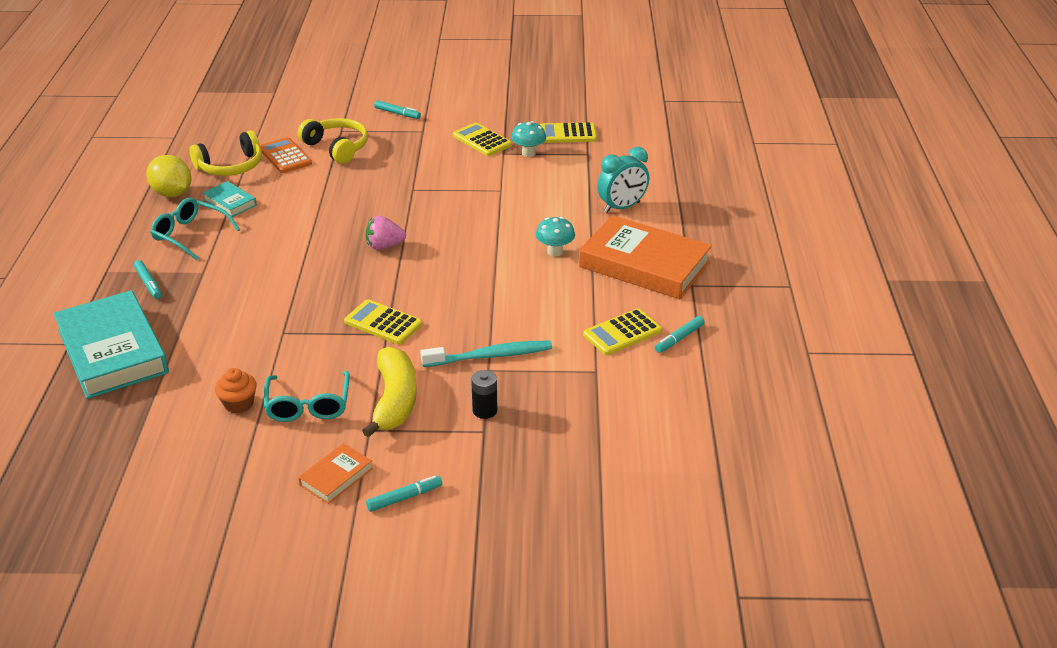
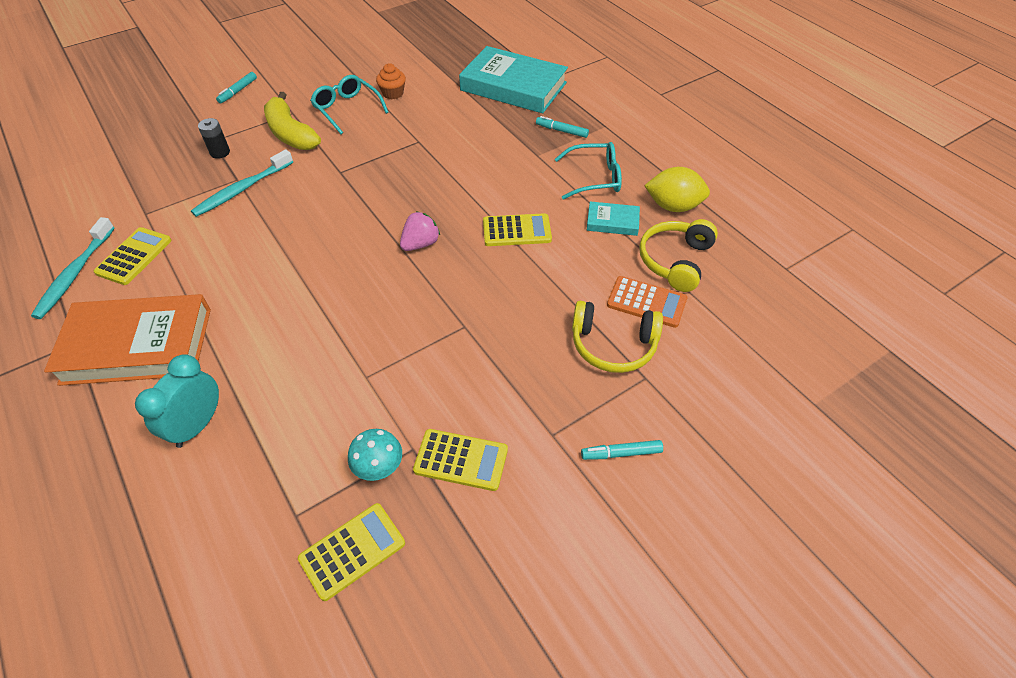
camera: 145 degrees right, 15 degrees up
orange book [298,443,373,504] -> none
yellow calculator [344,299,422,345] -> yellow calculator moved to [483,213,552,246]
turquoise mushroom [536,217,575,256] -> none
turquoise marker [655,316,705,353] -> turquoise toothbrush [31,217,115,319]

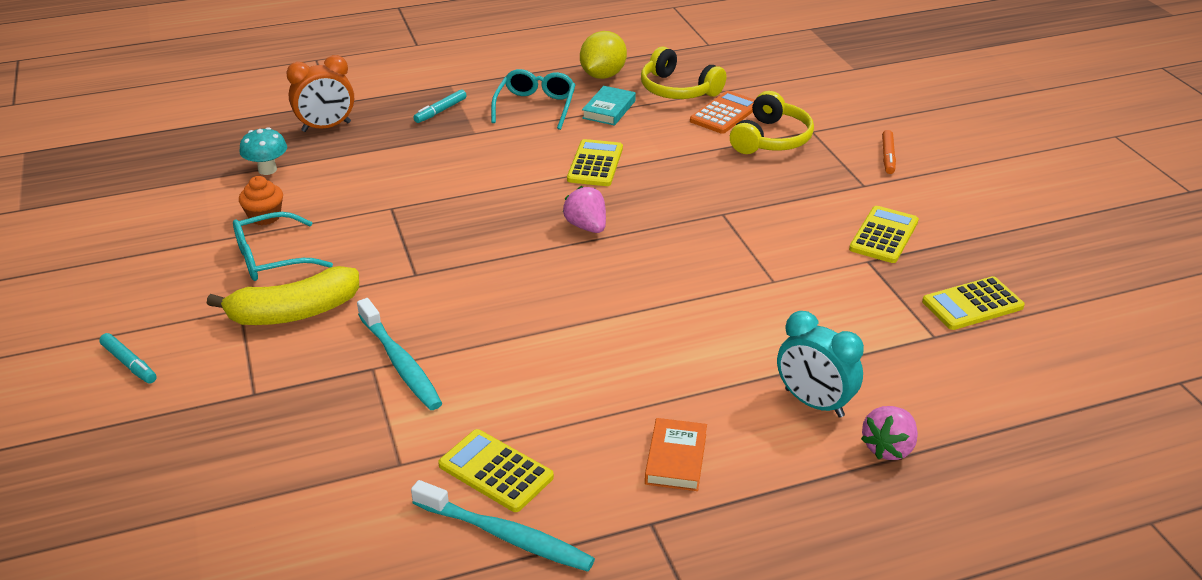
camera: 75 degrees left, 15 degrees down
orange book [44,294,211,386] -> orange book [645,418,707,491], size x0.45
black battery [198,118,230,159] -> none
yellow calculator [298,503,405,601] -> yellow calculator turned 90 degrees counterclockwise [922,276,1025,330]
turquoise mushroom [348,429,402,481] -> turquoise mushroom moved to [239,127,287,175]
turquoise book [459,46,568,114] -> orange clock [286,55,354,132]
turquoise marker [581,440,663,460] -> orange marker [882,130,896,174]
none -> pink strawberry [861,406,918,460]

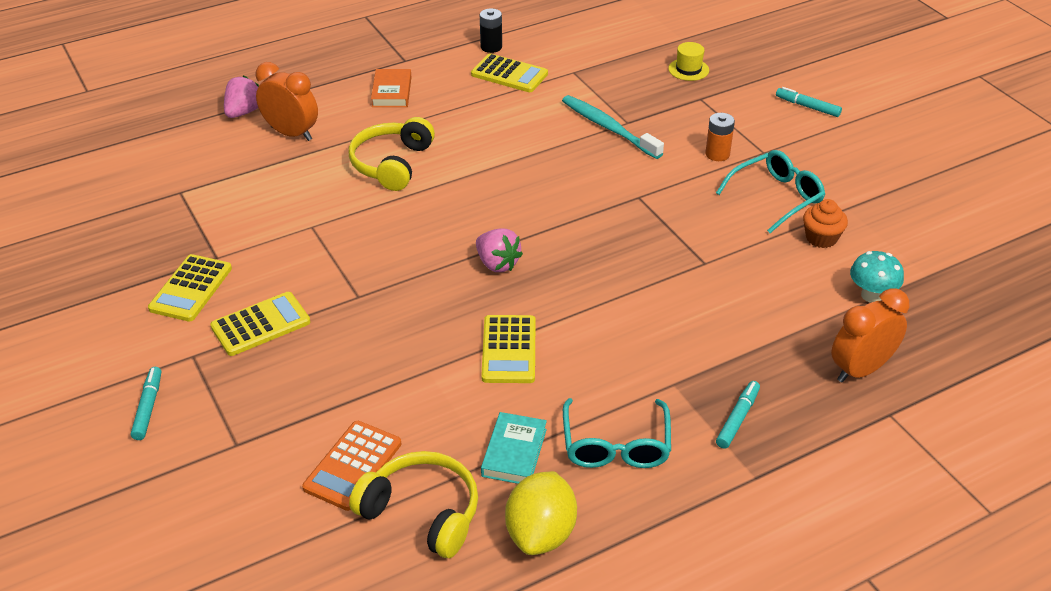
camera: 170 degrees right, 5 degrees up
yellow banana [207,266,359,325] -> orange battery [705,113,735,161]
turquoise toothbrush [411,480,595,572] -> black battery [480,8,502,53]
yellow headphones [730,91,814,154] -> yellow headphones moved to [349,117,435,191]
turquoise clock [777,311,864,418] -> orange clock [256,62,318,141]
orange marker [882,130,896,174] -> turquoise marker [131,367,161,440]
yellow calculator [922,276,1025,330] -> yellow calculator moved to [210,292,310,356]
none -> yellow hat [668,42,709,81]

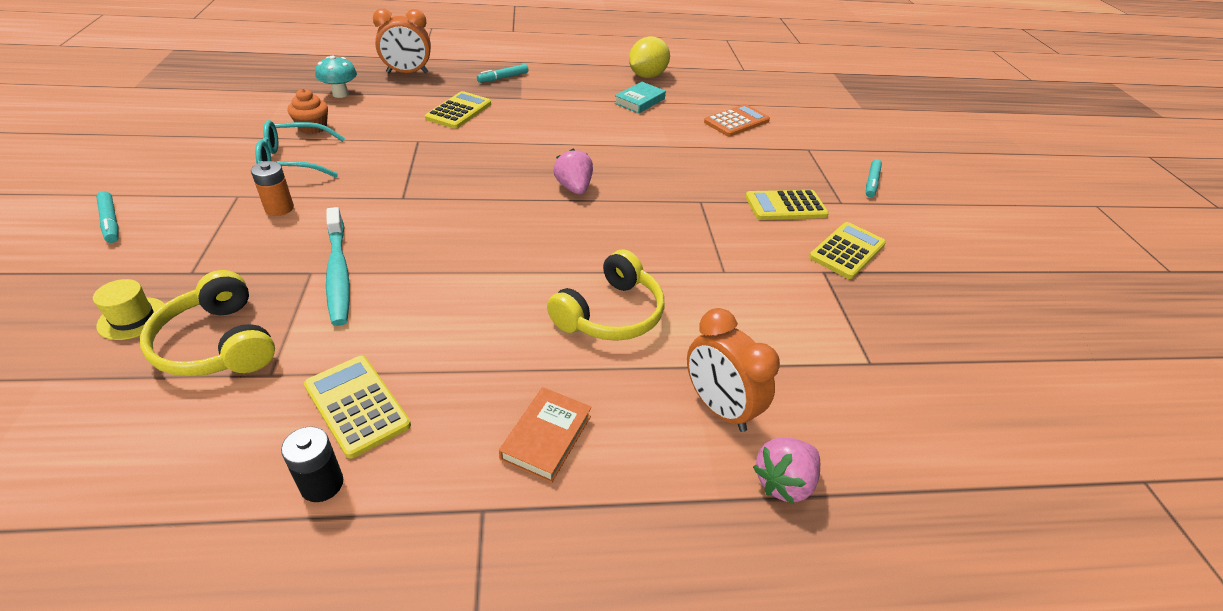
camera: 160 degrees left, 0 degrees up
yellow headphones [349,451,478,558] -> yellow headphones moved to [140,270,275,376]
yellow calculator [481,315,536,383] -> yellow calculator moved to [425,91,491,129]
turquoise glasses [563,398,671,468] -> none

